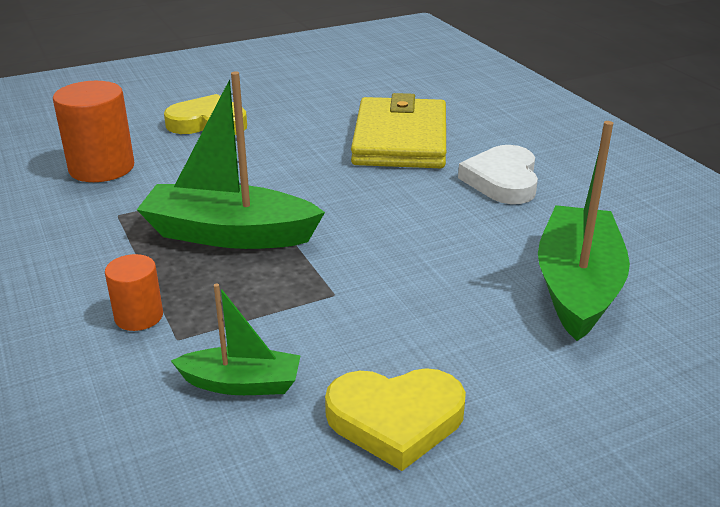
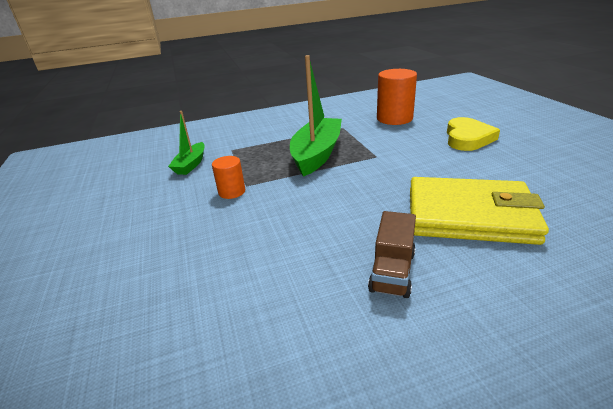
camera: 100 degrees right, 0 degrees up
orange cylinder [105,254,163,331] -> orange cylinder moved to [212,156,245,199]
yellow heart [325,368,466,471] -> none
white heart [458,145,538,204] -> brown truck [368,211,416,298]
green boat [538,121,630,341] -> none

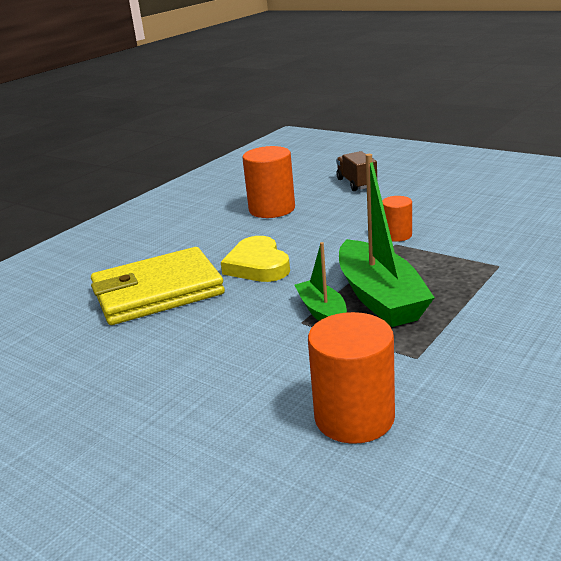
camera: 145 degrees right, 5 degrees down
green boat [168,111,205,175] -> green boat moved to [294,242,347,321]
brown truck [368,211,416,298] -> brown truck moved to [336,151,377,191]
yellow heart [447,117,500,151] -> yellow heart moved to [221,236,290,282]
none -> orange cylinder [242,146,295,218]

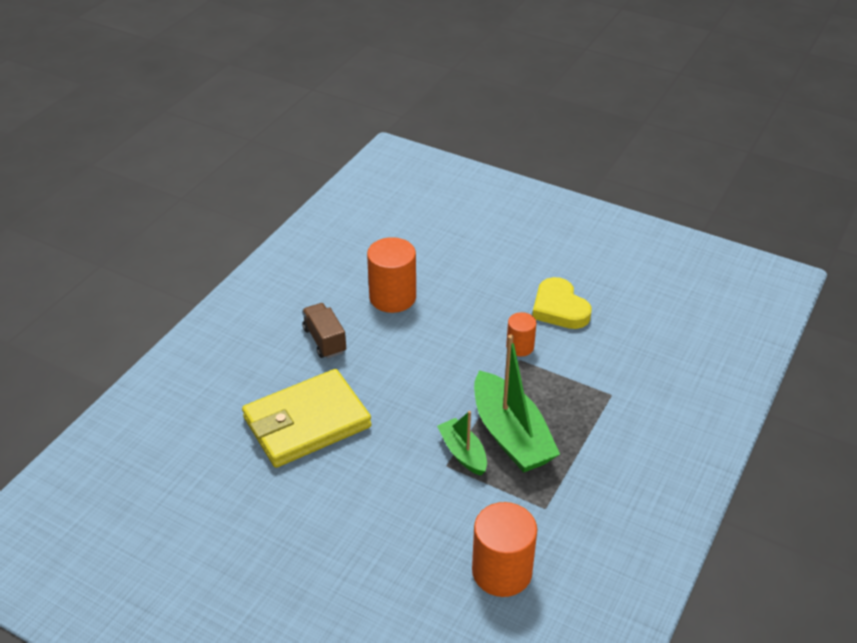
camera: 10 degrees left, 15 degrees up
yellow heart [221,236,290,282] -> yellow heart moved to [532,277,592,329]
brown truck [336,151,377,191] -> brown truck moved to [302,303,346,358]

